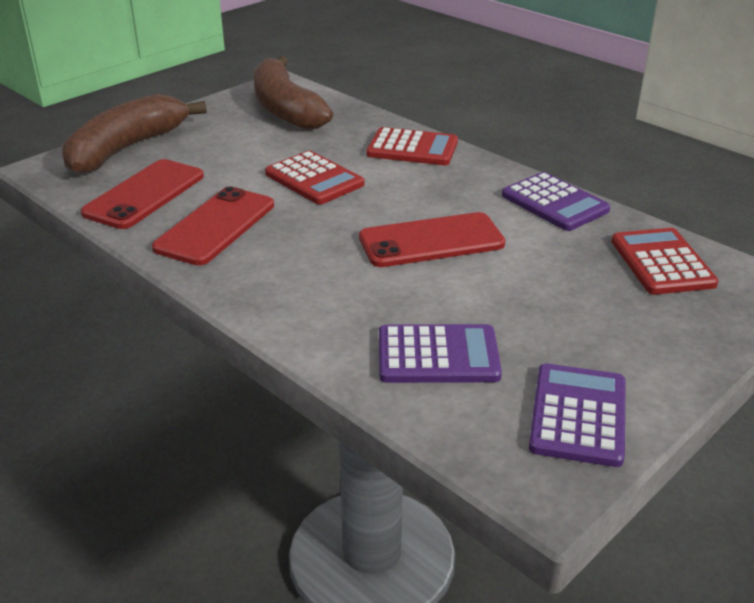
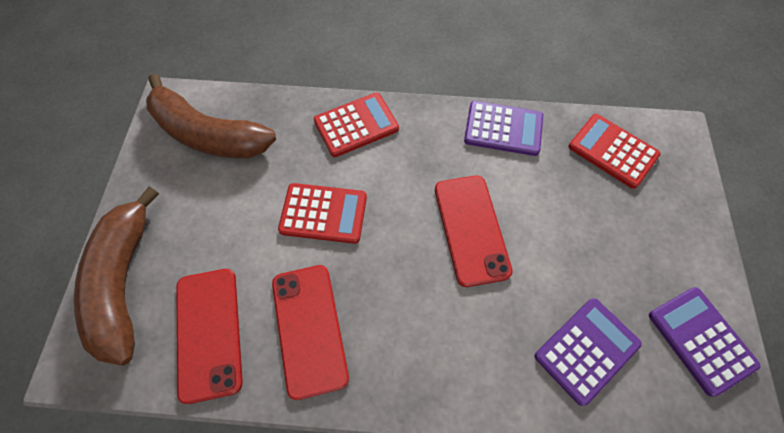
camera: 40 degrees left, 30 degrees up
red phone [359,212,505,267] -> red phone turned 45 degrees counterclockwise [435,175,513,287]

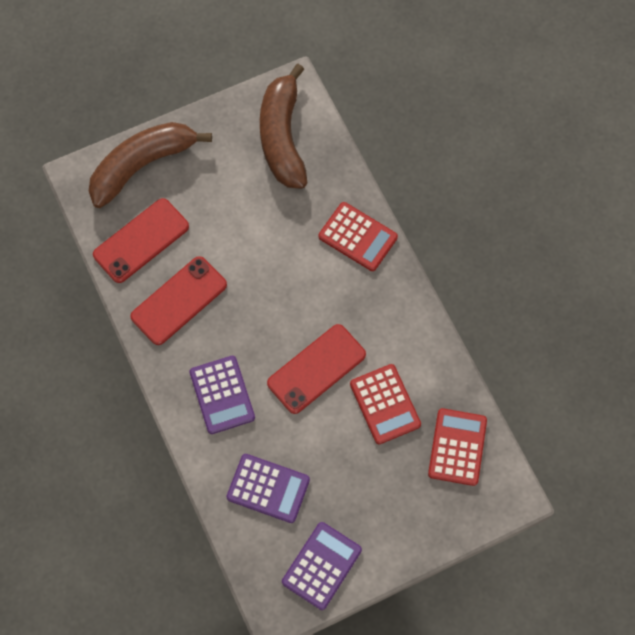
camera: 60 degrees right, 5 degrees up
red calculator [278,183,367,244] -> red calculator moved to [350,364,421,444]
purple calculator [464,101,543,156] -> purple calculator moved to [189,356,255,434]

